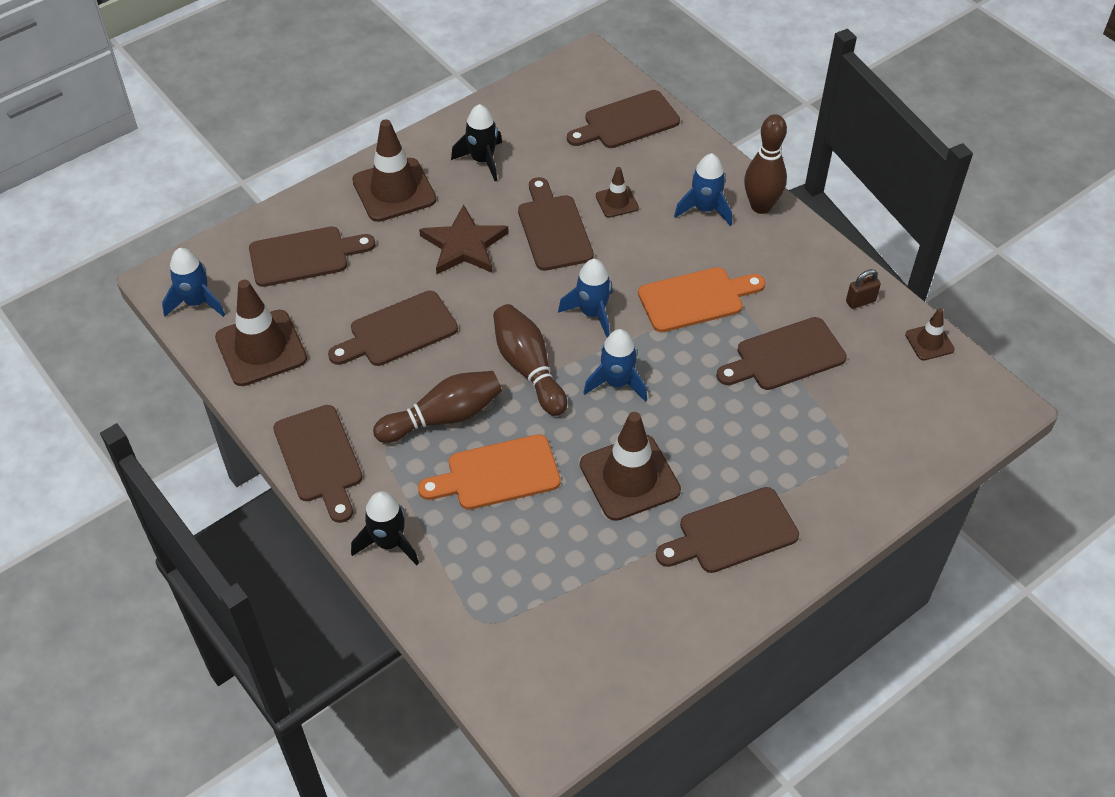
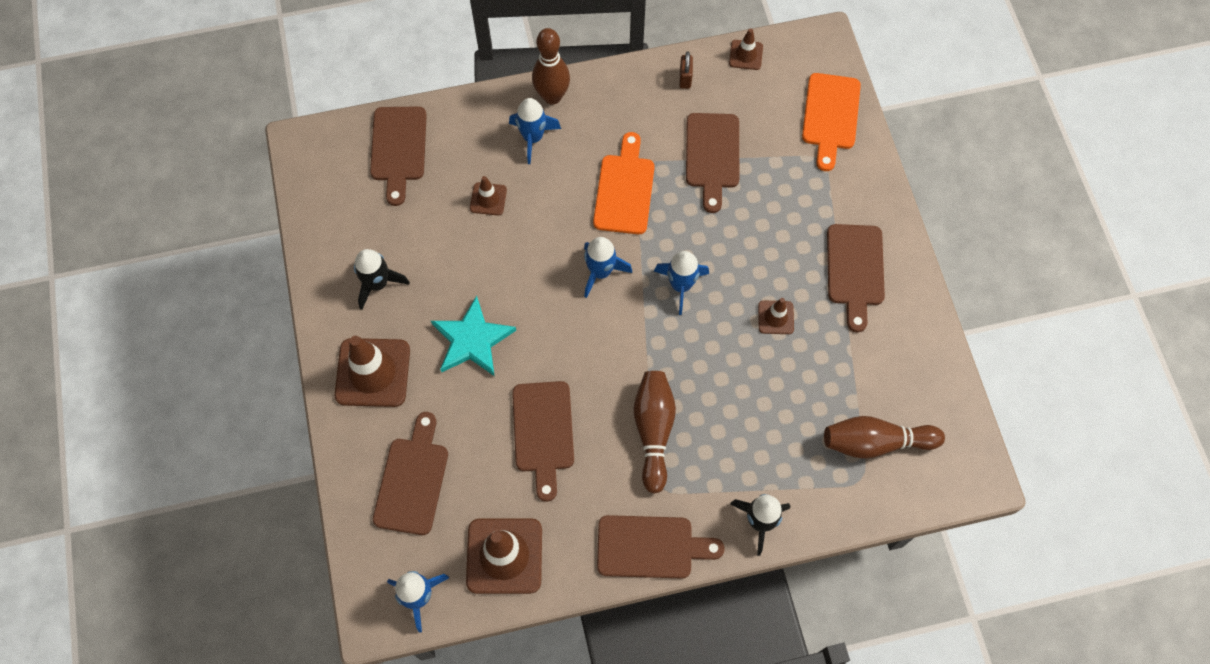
camera: 65 degrees left, 15 degrees up
orange cutting board [418,434,561,510] -> orange cutting board moved to [802,73,861,171]
brown star [419,205,509,274] -> turquoise star [431,296,516,376]
brown bowling pin [493,304,567,416] -> brown bowling pin moved to [824,416,945,459]
brown cutting board [518,177,594,271] -> none
brown traffic cone [580,412,681,521] -> brown traffic cone [758,298,794,334], size x0.51

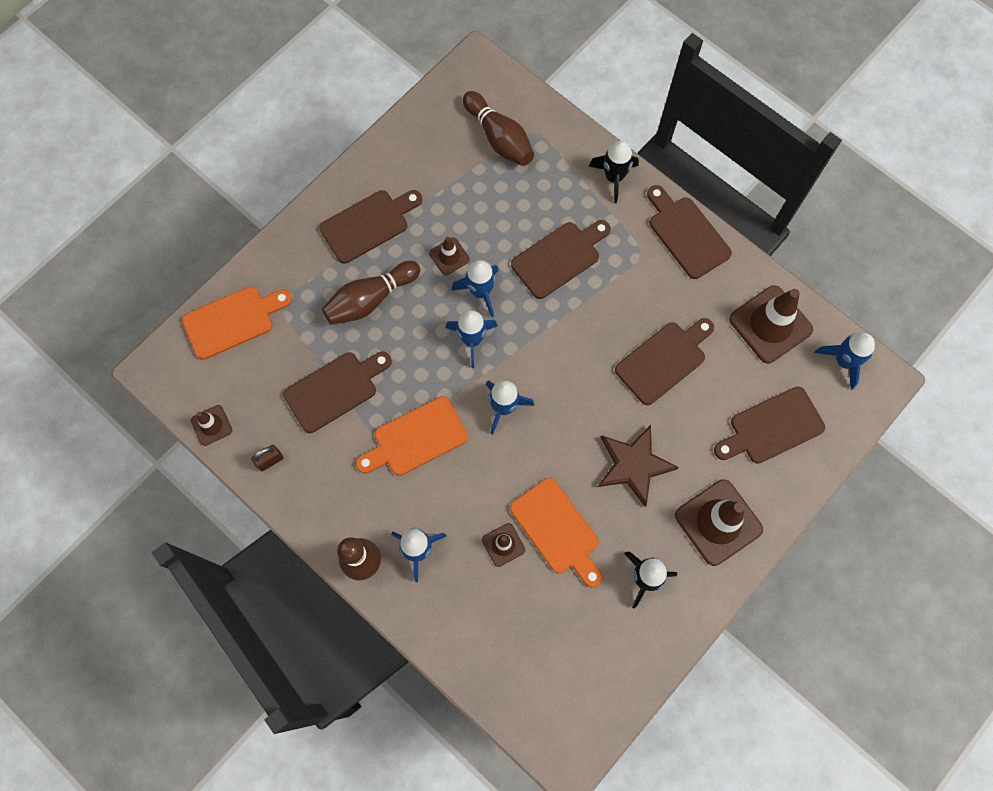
camera: 125 degrees left, 5 degrees up
brown cutting board [370,106,427,206] -> brown cutting board moved to [511,220,611,299]
turquoise star [431,296,516,376] -> brown star [598,425,679,507]
brown bowling pin [634,371,676,494] -> brown bowling pin moved to [322,261,420,324]
none -> blue rocket [452,260,499,317]
none -> orange cutting board [510,478,603,588]

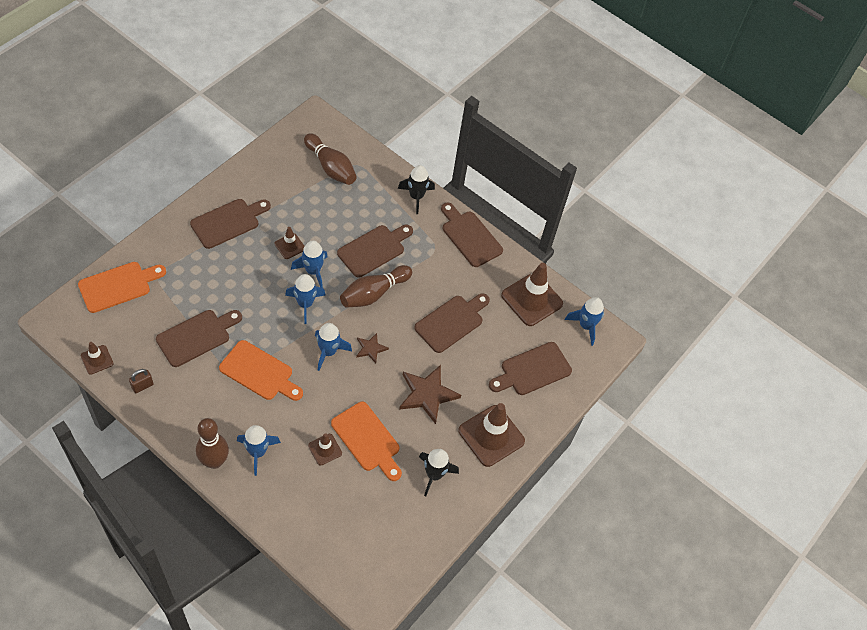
camera: 10 degrees left, 15 degrees down
brown bowling pin [322,261,420,324] -> brown bowling pin moved to [340,265,412,308]
orange cutting board [356,396,468,476] -> orange cutting board turned 120 degrees counterclockwise [219,340,303,401]
none -> brown star [356,333,389,363]

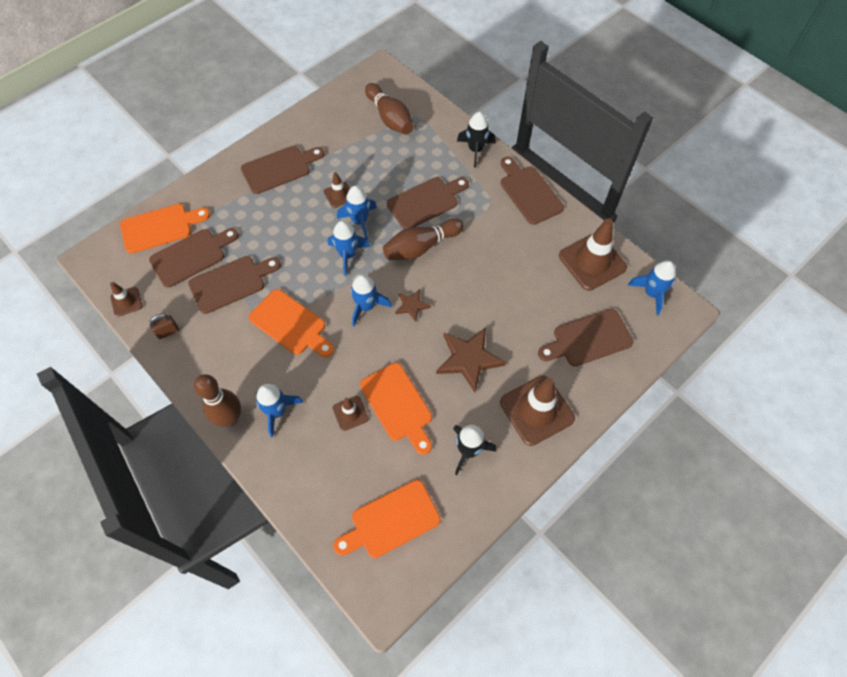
camera: 15 degrees right, 5 degrees up
brown cutting board [414,293,490,353] -> brown cutting board moved to [149,228,239,288]
none -> orange cutting board [333,480,441,558]

